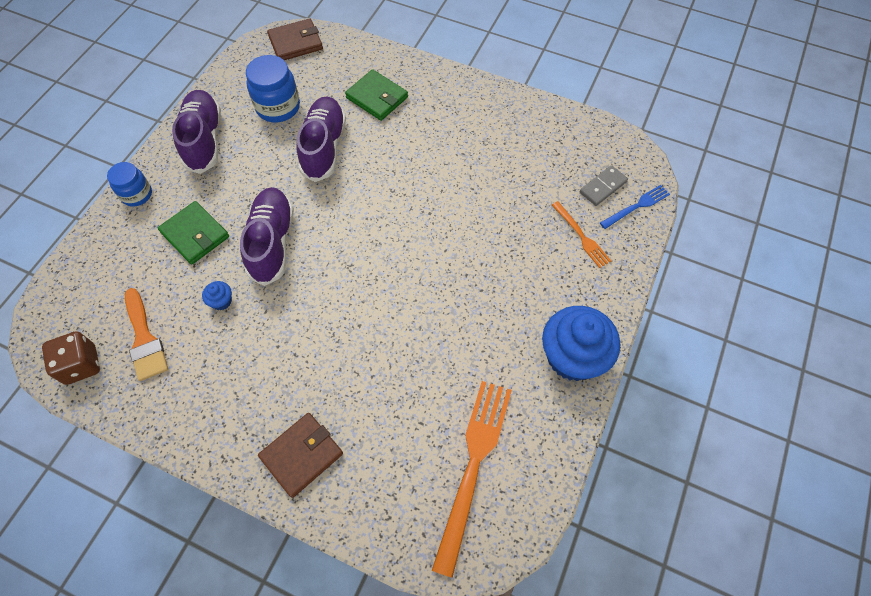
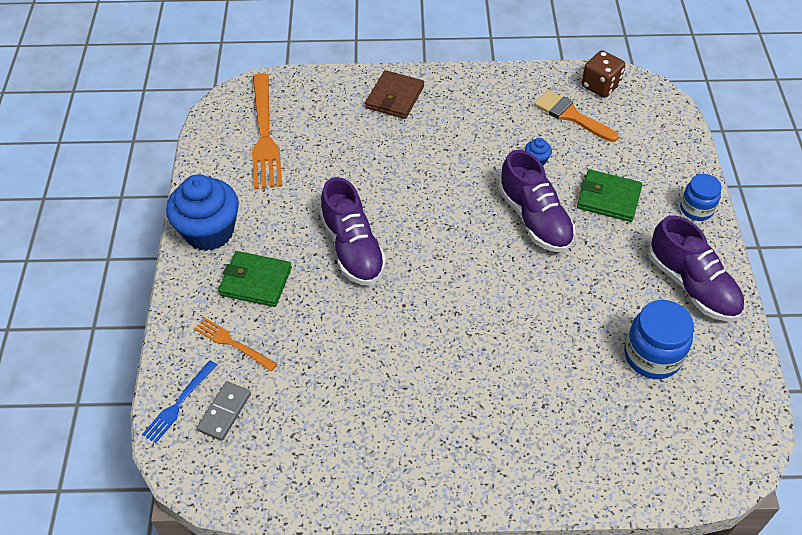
camera: 155 degrees right, 10 degrees down
brown wallet [267,19,323,60] -> none
purple shoe [297,97,346,182] -> purple shoe moved to [320,177,386,285]
green wallet [345,69,408,121] -> green wallet moved to [218,251,292,307]

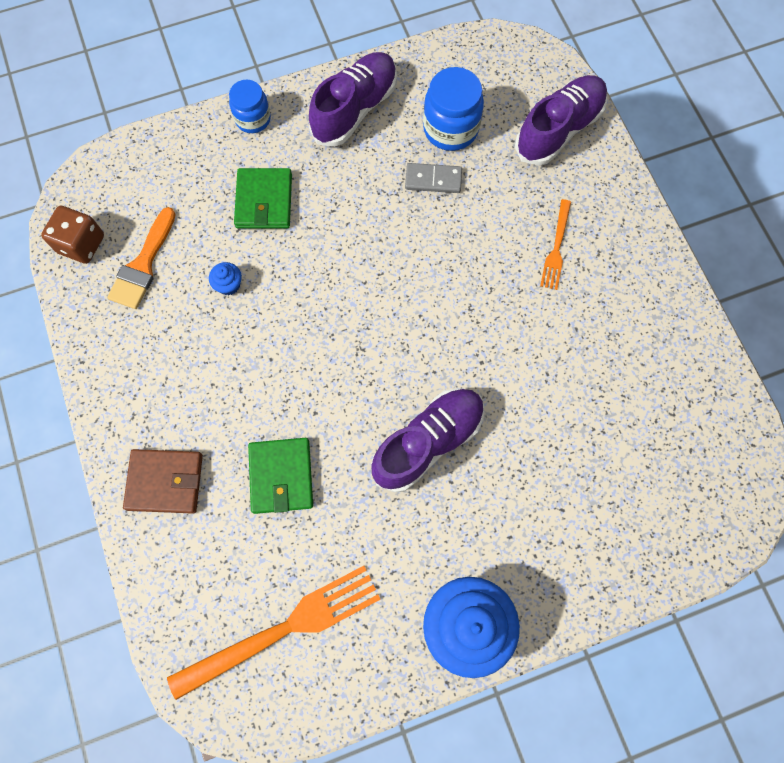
camera: 110 degrees left, 20 degrees up
blue fork [142,360,217,443] -> none
orange fork [195,318,277,372] -> orange fork moved to [540,199,571,290]
grey domino [197,381,251,441] -> grey domino moved to [405,163,462,193]
green wallet [218,251,292,307] -> green wallet moved to [248,438,313,514]
purple shoe [498,150,575,252] -> purple shoe moved to [515,75,607,166]

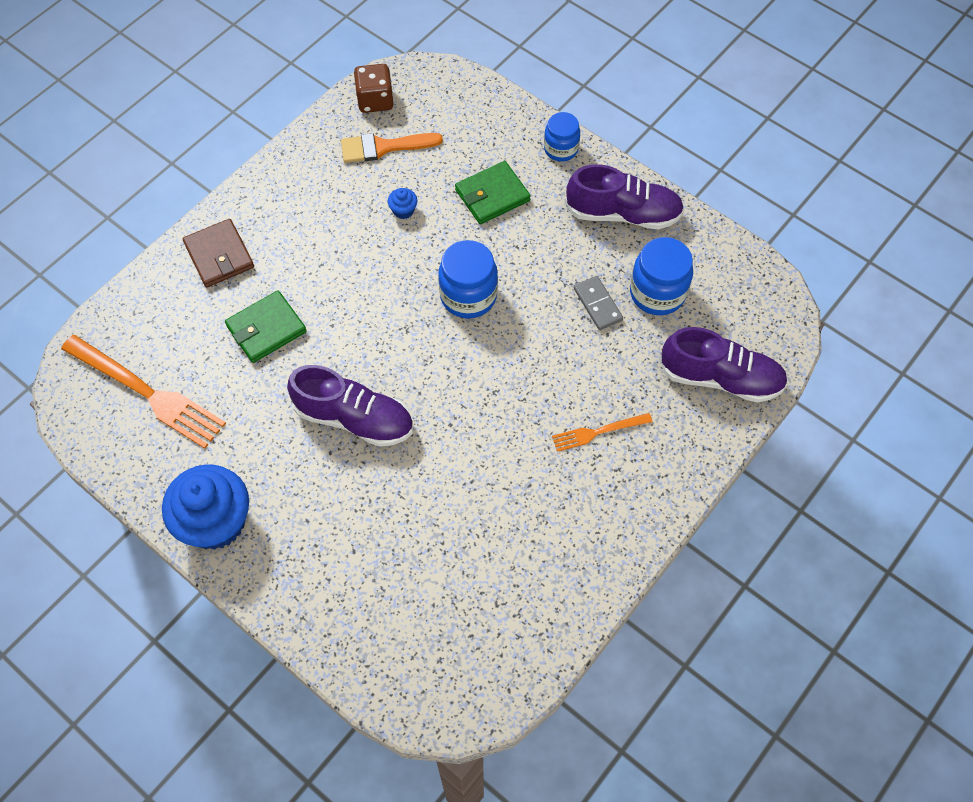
camera: 60 degrees right, 10 degrees down
none -> blue jar [438,240,498,319]

